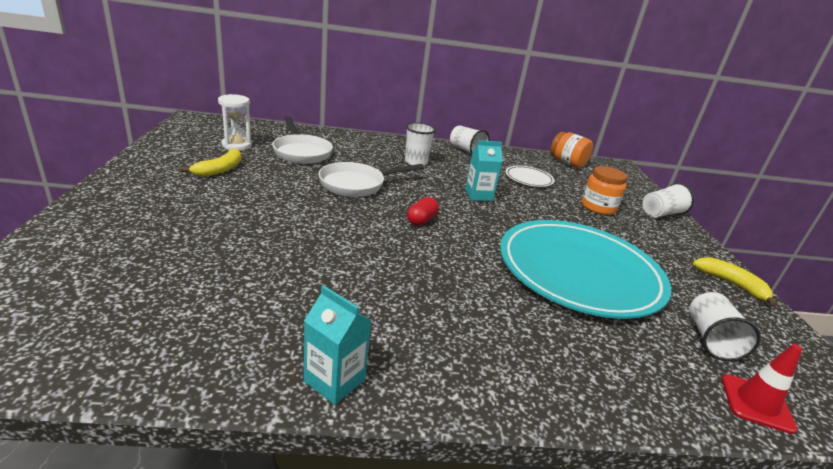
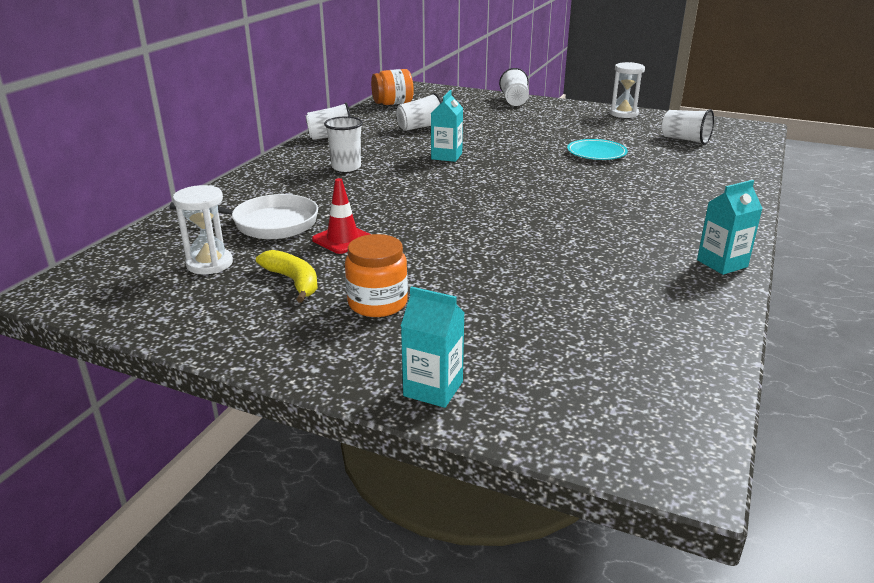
camera: 60 degrees left, 0 degrees up
white pan [318,162,424,197] -> none
red capsule [407,197,439,226] -> none
turquoise plate [500,220,671,319] -> turquoise plate [567,139,628,160], size x0.42
white plate [506,166,555,187] -> white cup [396,93,442,131]
orange jar [581,166,627,215] -> orange jar moved to [345,234,408,317]
yellow banana [693,257,778,307] -> white hourglass [610,62,645,118]
red traffic cone [721,344,802,434] -> red traffic cone moved to [312,178,371,254]
none -> turquoise carton [401,286,465,408]

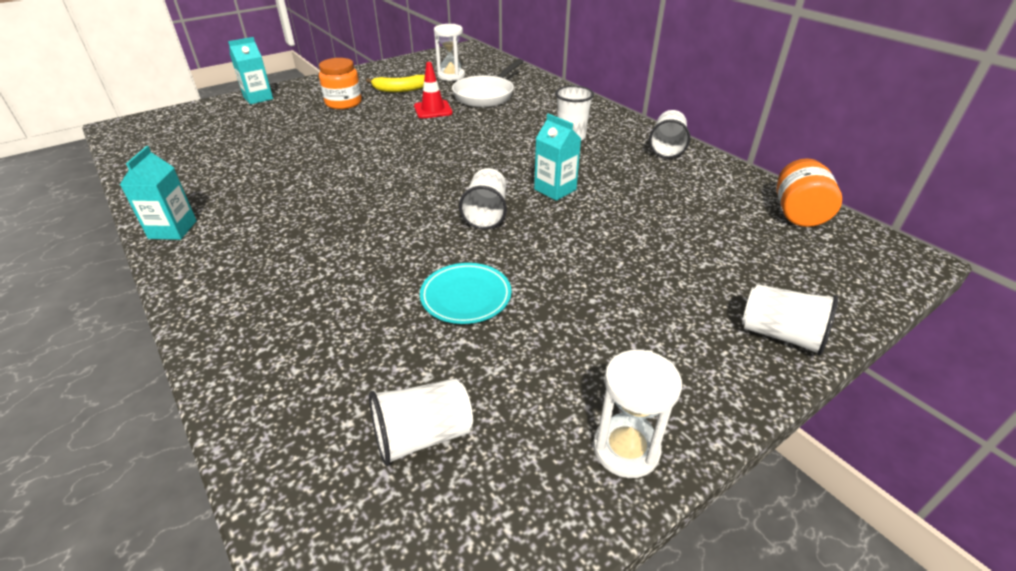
camera: 120 degrees right, 10 degrees up
white cup [396,93,442,131] -> white cup moved to [459,168,507,230]

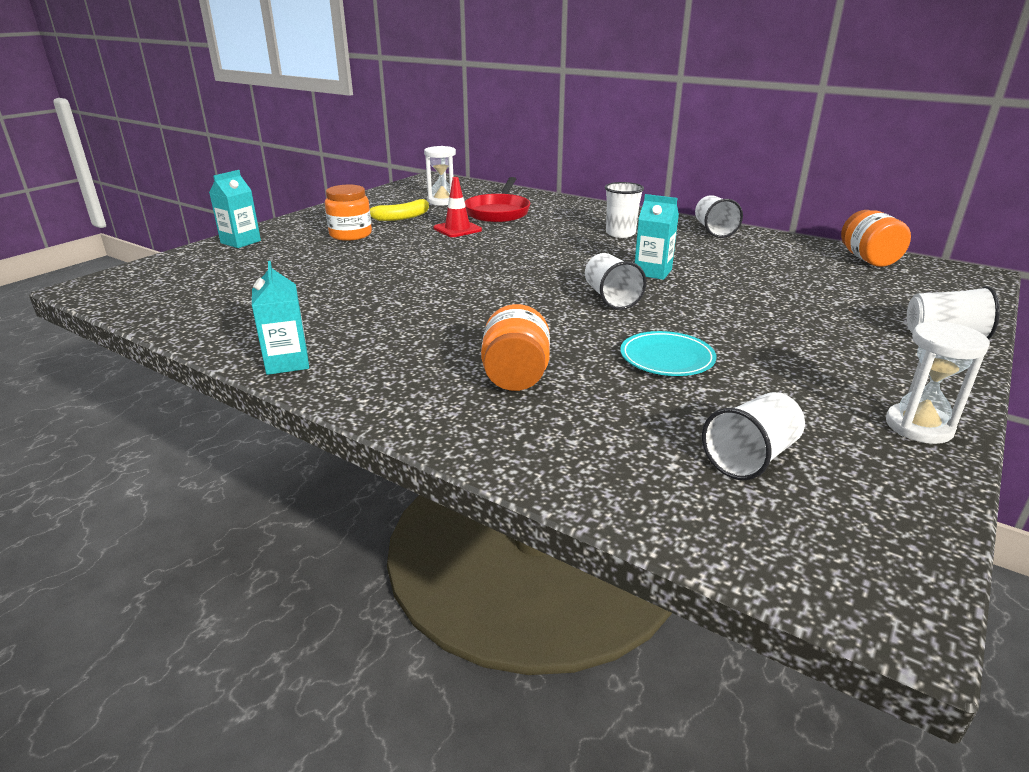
camera: 20 degrees left, 10 degrees down
white pan [452,59,524,107] -> red pan [465,177,531,222]
none -> orange jar [481,304,550,391]

